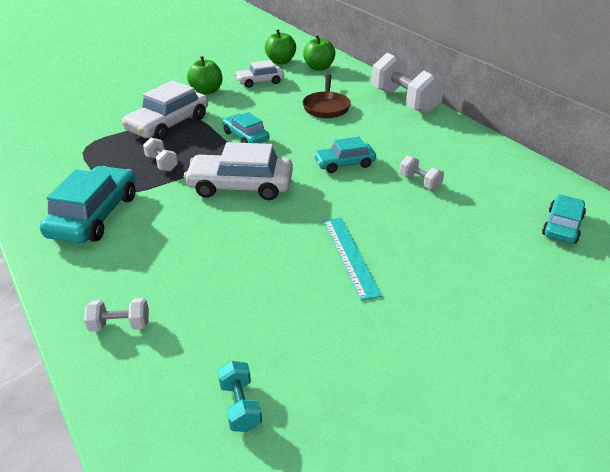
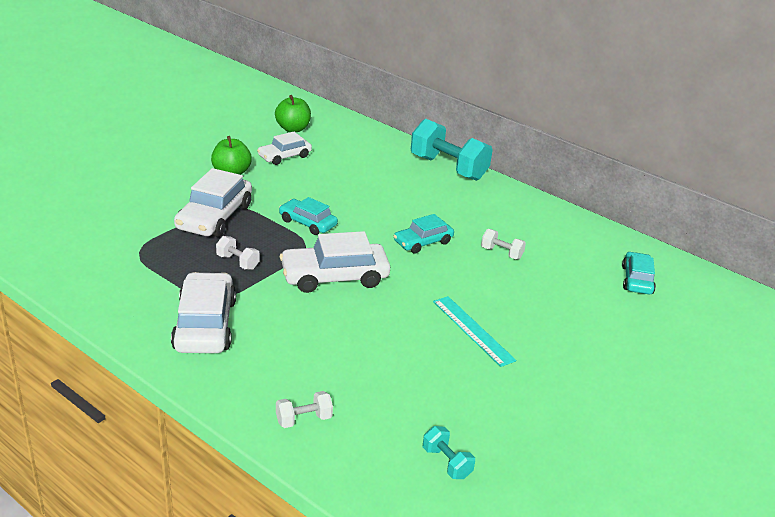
camera: 20 degrees left, 5 degrees down
turquoise car [40,166,136,243] -> white car [171,272,236,353]
green apple [303,35,335,71] -> none
brown pan [303,74,351,118] -> none
white dumbbell [371,52,445,114] -> turquoise dumbbell [411,119,493,181]

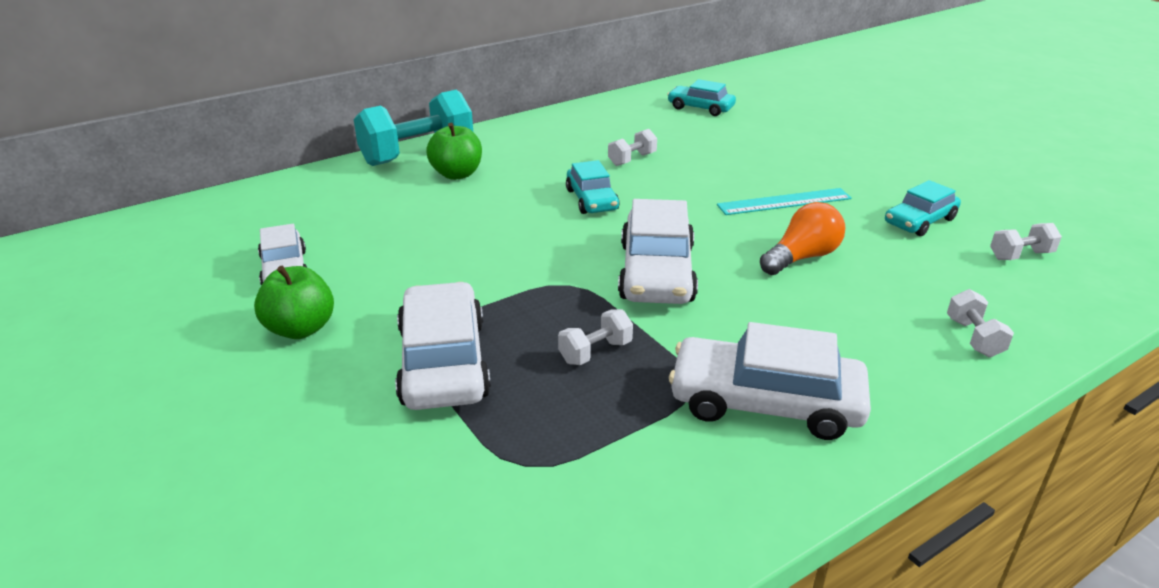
camera: 70 degrees left, 0 degrees up
white car [174,168,252,237] -> white car turned 135 degrees counterclockwise [395,282,491,410]
green apple [275,95,311,132] -> green apple moved to [426,123,482,180]
turquoise car [279,197,338,235] -> turquoise car moved to [885,180,961,236]
turquoise dumbbell [423,426,475,479] -> white dumbbell [990,223,1062,260]
none -> orange light bulb [760,202,845,275]

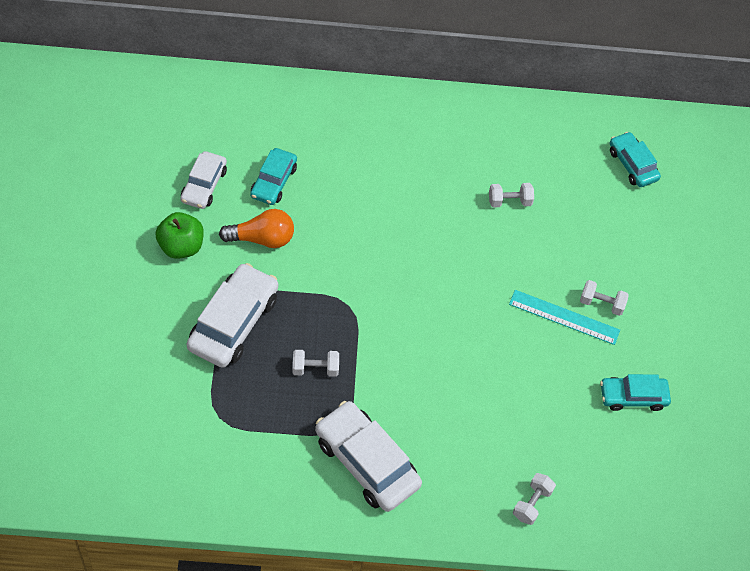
camera: 30 degrees right, 25 degrees up
turquoise dumbbell [354,90,473,166] -> none
green apple [426,123,482,180] -> none
turquoise car [566,160,620,214] -> turquoise car moved to [250,148,297,205]
white car [618,199,698,304] -> none
orange light bulb [760,202,845,275] -> orange light bulb moved to [219,209,294,248]
white dumbbell [990,223,1062,260] -> white dumbbell moved to [580,280,629,316]

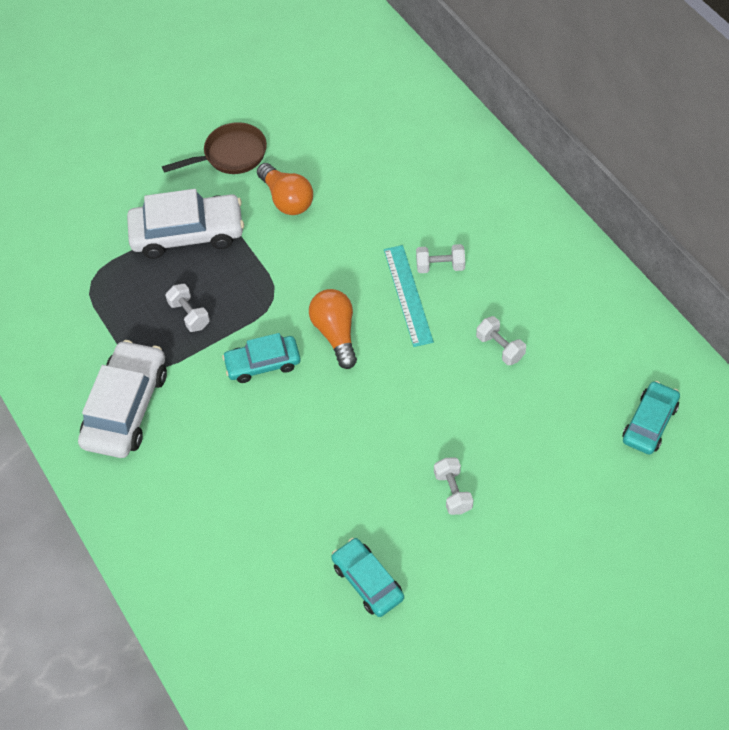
camera: 65 degrees right, 0 degrees up
green apple [155,212,204,259] -> brown pan [162,122,267,174]
white car [180,151,227,209] -> none
turquoise car [250,148,297,205] -> turquoise car moved to [222,333,300,383]
turquoise ruler [509,290,620,345] -> turquoise ruler moved to [384,245,434,347]
white dumbbell [513,473,556,525] -> white dumbbell moved to [416,244,465,273]
none -> orange light bulb [309,289,357,369]

